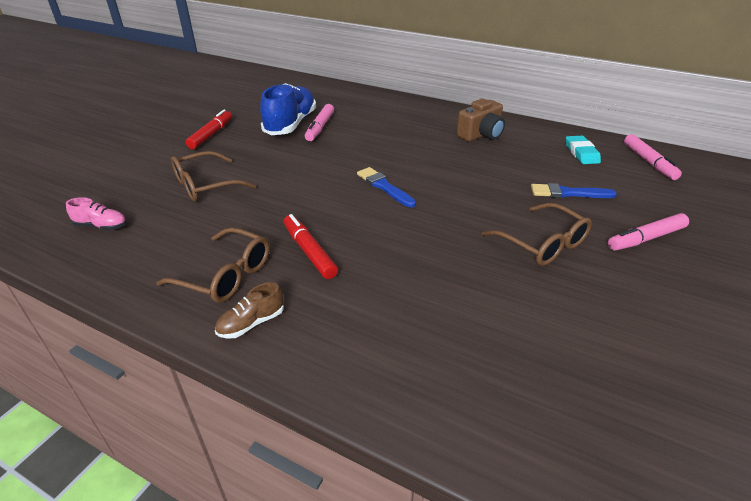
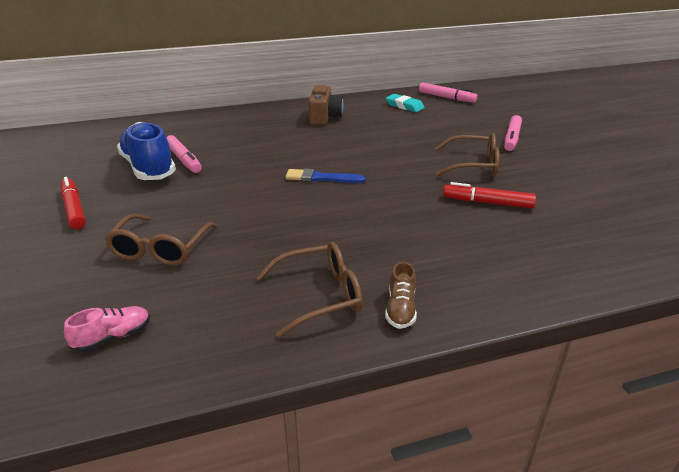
camera: 45 degrees left, 5 degrees down
red marker [284,214,338,279] -> red marker moved to [443,182,536,208]
blue brush [531,183,617,198] -> none

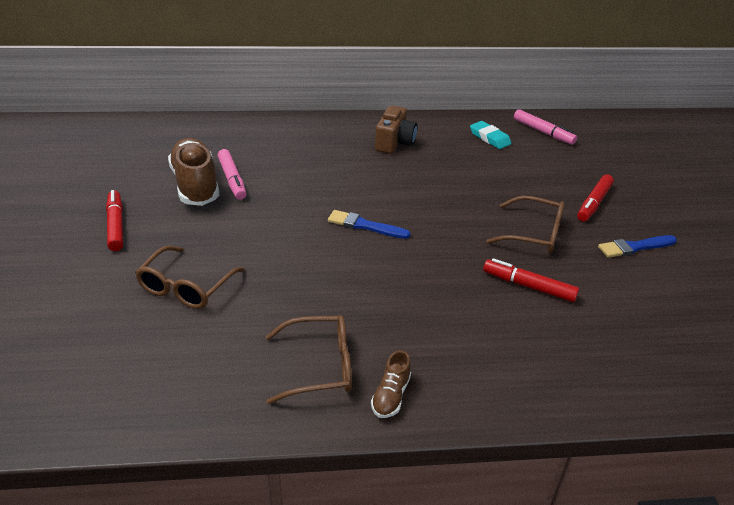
camera: 10 degrees right, 5 degrees up
pink shoe [64,306,150,352] -> none
blue shoe [117,122,176,180] -> brown shoe [168,138,220,206]
pink marker [504,115,522,151] -> red marker [577,174,614,222]
none -> blue brush [598,235,677,258]

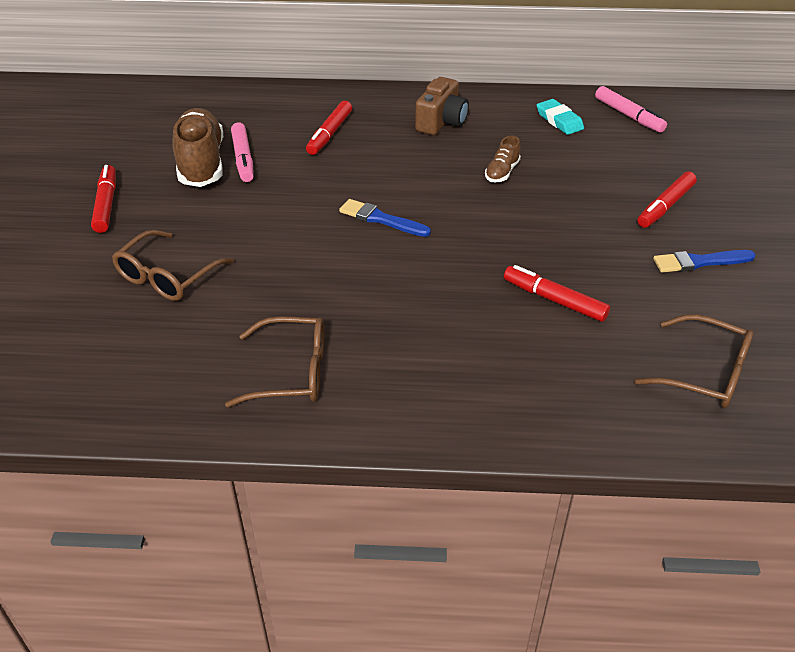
camera: 10 degrees right, 5 degrees up
brown shoe [371,350,411,418] -> brown shoe moved to [485,136,521,183]
brown glasses [486,195,565,253] -> brown glasses moved to [634,314,754,408]
none -> red marker [306,101,352,155]

